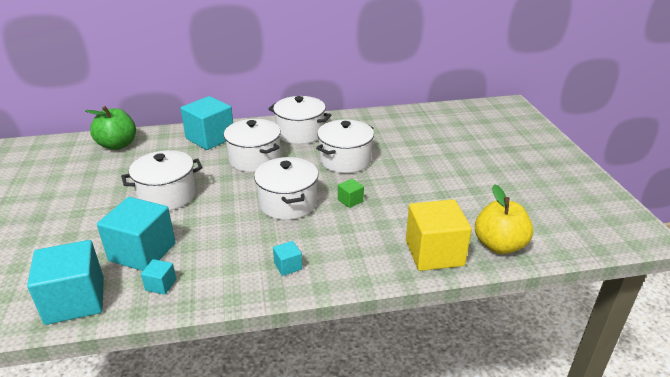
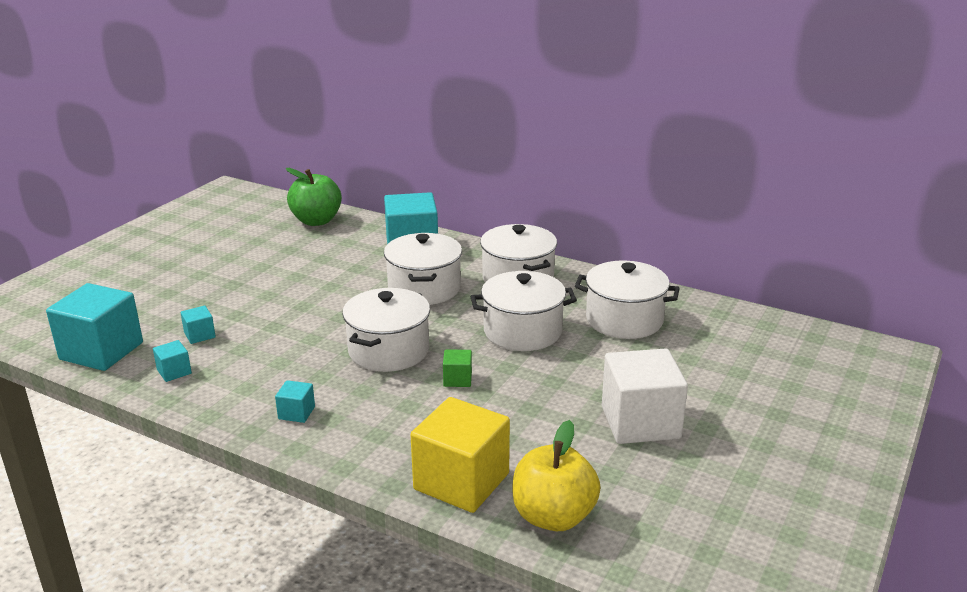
camera: 40 degrees right, 5 degrees down
turquoise cube [97,197,176,271] -> turquoise cube [181,306,216,344], size x0.44
white pot [121,150,203,211] -> white pot moved to [575,261,680,339]
none -> white cube [602,348,688,444]

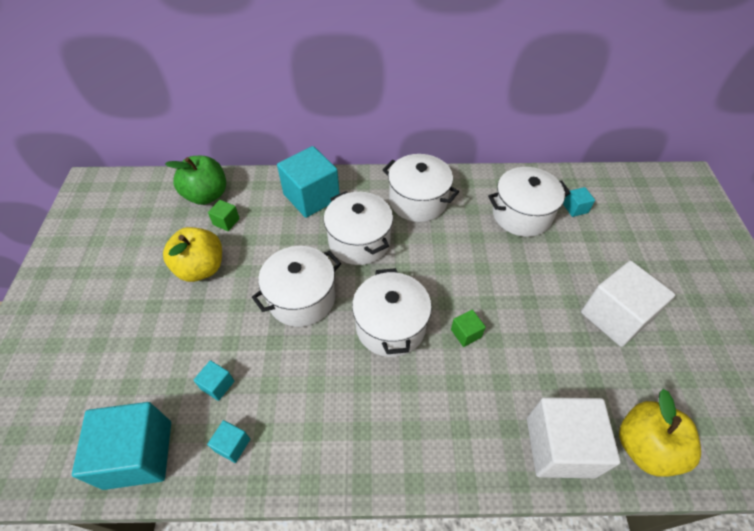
camera: 30 degrees left, 25 degrees up
turquoise cube [275,380,315,423] -> turquoise cube moved to [563,187,595,217]
yellow cube [410,397,510,513] -> white cube [527,397,621,478]
white pot [470,271,577,351] -> white pot moved to [252,246,341,327]
none -> yellow apple [163,227,222,282]
none -> green cube [208,200,240,231]

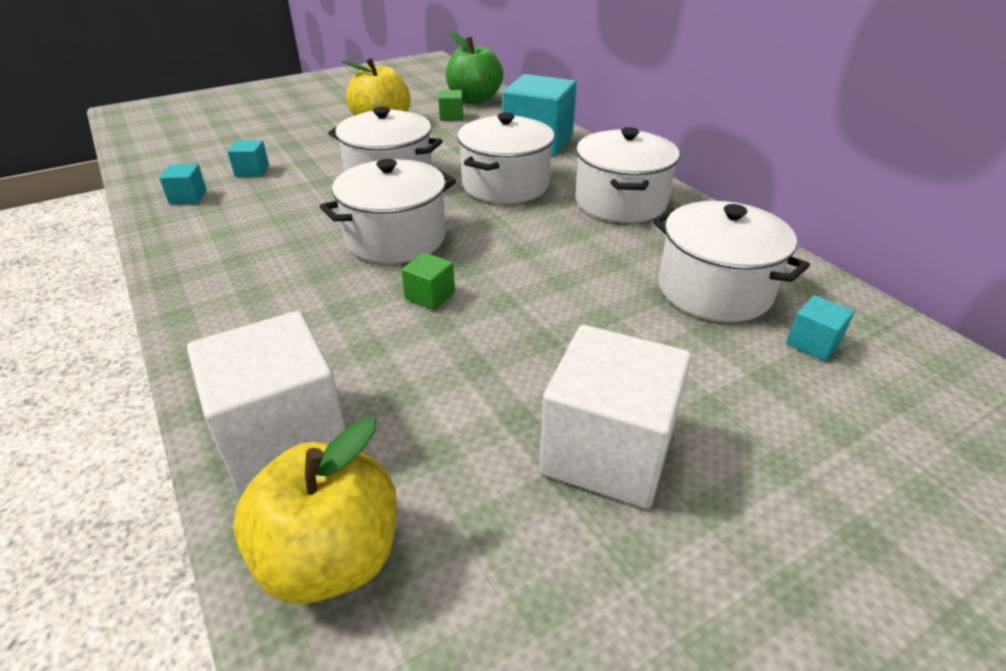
camera: 60 degrees right, 15 degrees down
turquoise cube [72,402,171,490] -> none

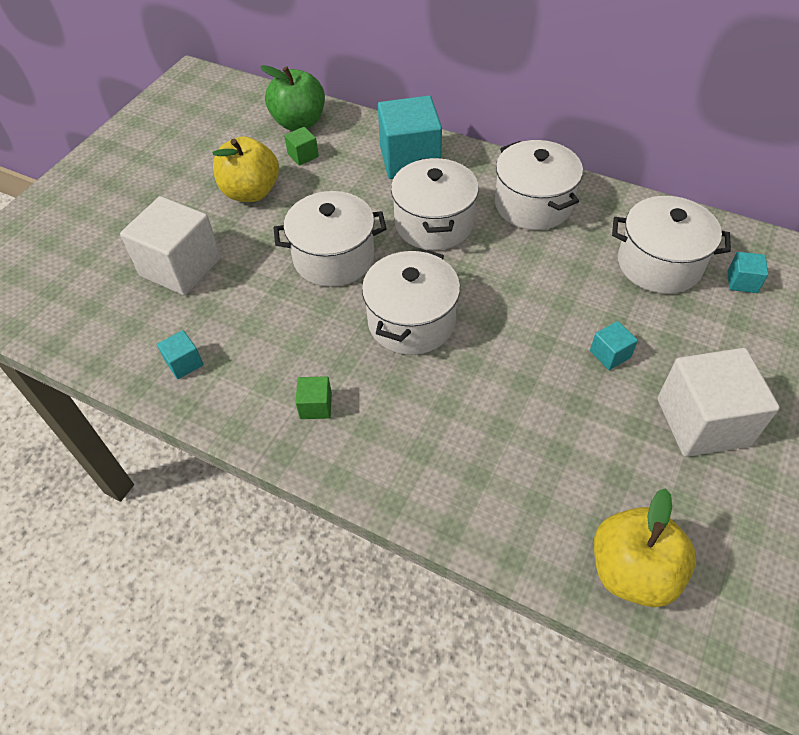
camera: 30 degrees left, 15 degrees up
white cube [187,311,346,493] -> white cube moved to [120,196,221,295]
turquoise cube [227,140,269,177] -> turquoise cube moved to [590,321,638,370]
green cube [401,252,455,310] -> green cube moved to [295,376,332,419]

